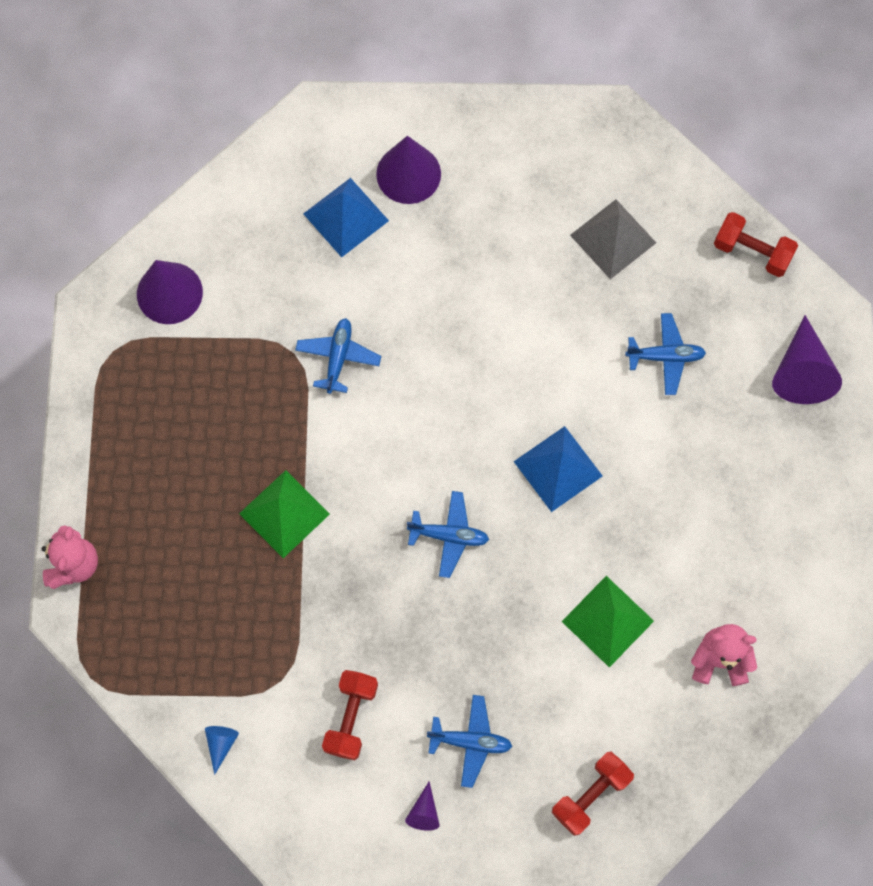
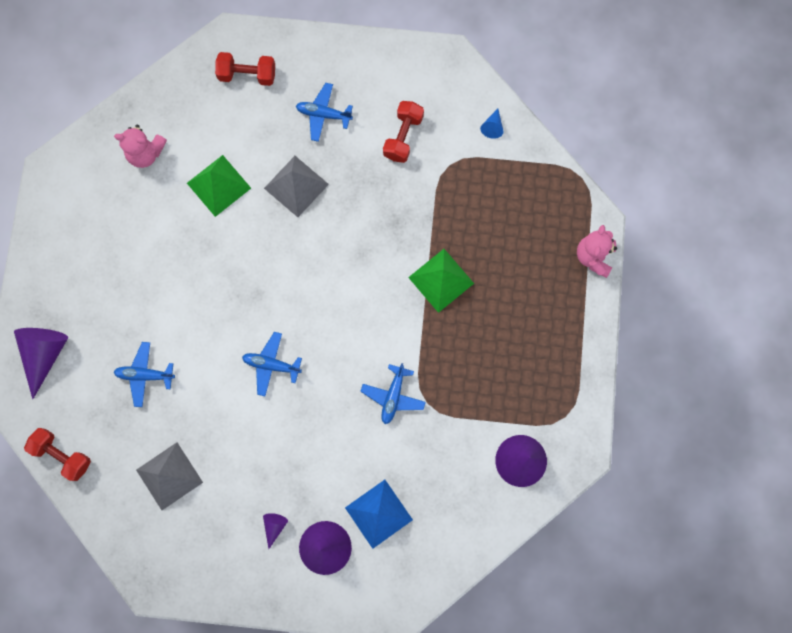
camera: 175 degrees left, 5 degrees up
purple cone [405,782,440,831] -> purple cone moved to [263,513,288,549]
blue plane [407,491,489,578] -> blue plane moved to [242,332,302,396]
blue pyramid [513,426,603,512] -> none
red dumbbell [552,752,634,836] -> red dumbbell turned 45 degrees clockwise [215,52,275,86]
none -> grey pyramid [264,156,329,217]

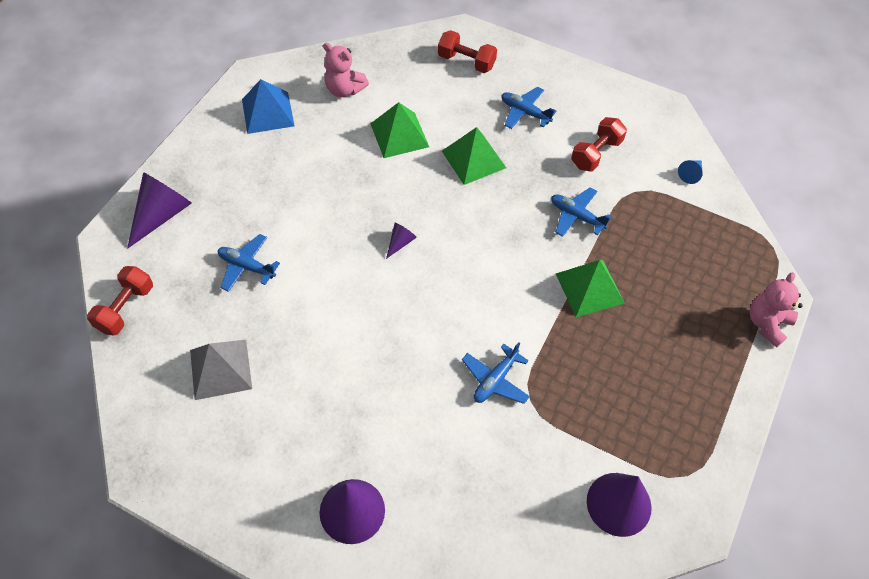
camera: 20 degrees right, 20 degrees down
red dumbbell [24,428,91,481] -> red dumbbell turned 60 degrees clockwise [87,266,153,336]
blue plane [242,332,302,396] -> blue plane moved to [551,187,612,237]
purple cone [263,513,288,549] -> purple cone moved to [386,223,417,259]
grey pyramid [264,156,329,217] -> green pyramid [442,127,506,185]
blue pyramid [345,480,413,549] -> blue pyramid moved to [242,79,295,134]

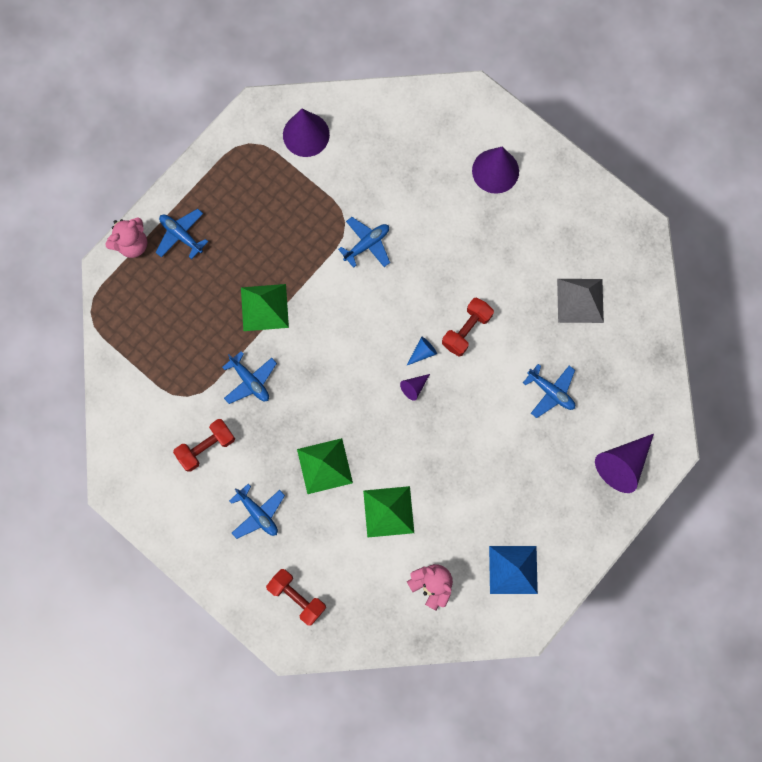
camera: 165 degrees left, 20 degrees up
red dumbbell [87,266,153,336] -> red dumbbell moved to [442,297,494,356]
blue cone [678,160,703,184] -> blue cone moved to [407,337,437,365]
none -> blue plane [156,209,208,259]

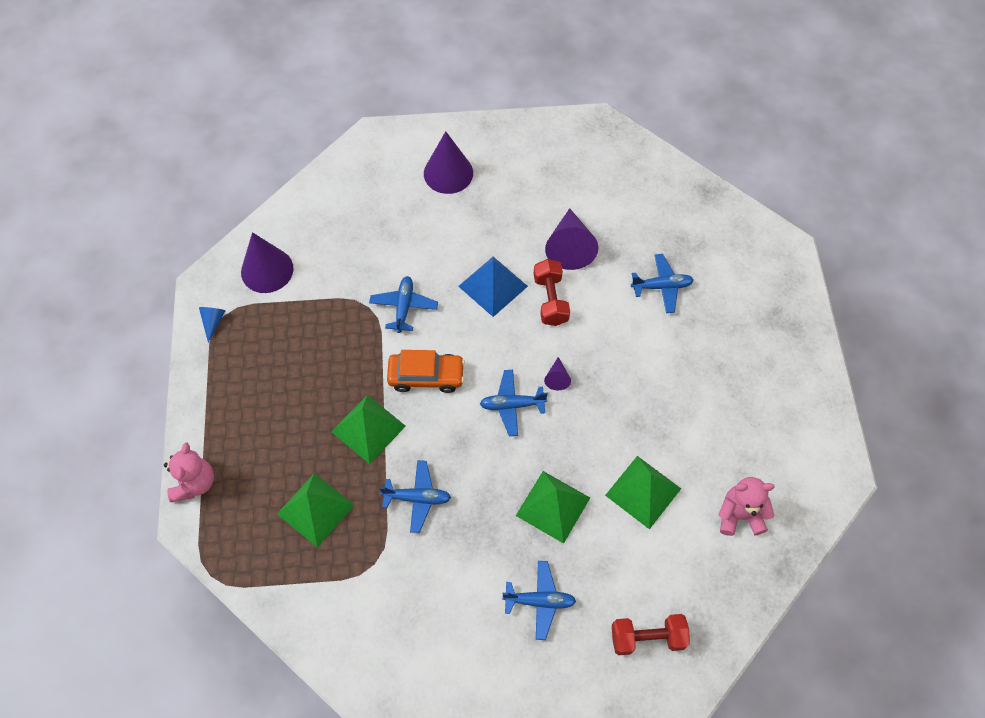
camera: 45 degrees left, 15 degrees down
blue plane [156,209,208,259] -> blue plane moved to [480,370,548,436]
red dumbbell [173,419,235,472] -> none
blue cone [407,337,437,365] -> blue cone moved to [199,307,225,343]
blue pyramid [489,546,538,594] -> blue pyramid moved to [458,257,528,317]
grey pyramid [557,279,604,323] -> none
purple cone [595,434,654,493] -> purple cone moved to [545,208,598,270]
none -> green pyramid [277,473,355,548]
none -> orange car [387,350,465,393]

